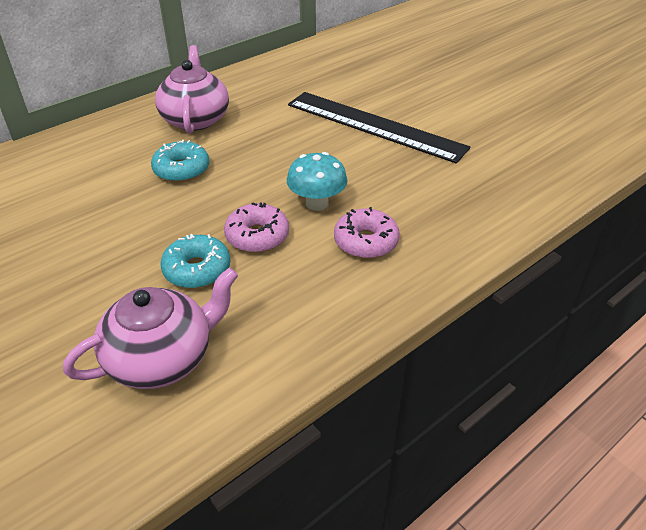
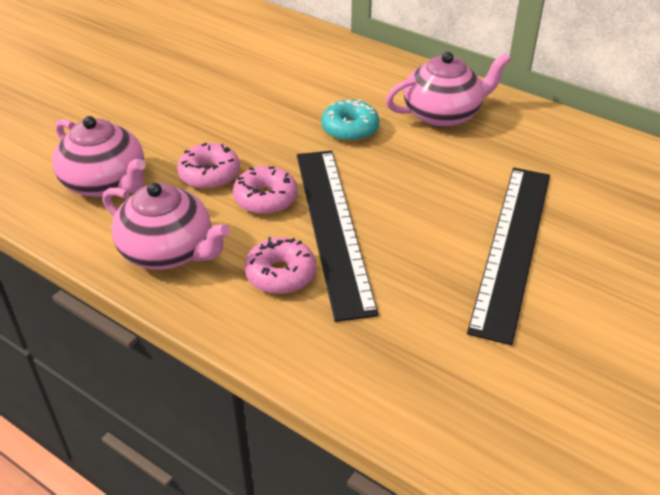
camera: 75 degrees right, 0 degrees up
turquoise donut [160,234,230,288] -> pink donut [177,143,240,189]
turquoise mushroom [287,152,347,211] -> black ruler [297,151,379,322]
none -> pink teapot [102,182,230,270]

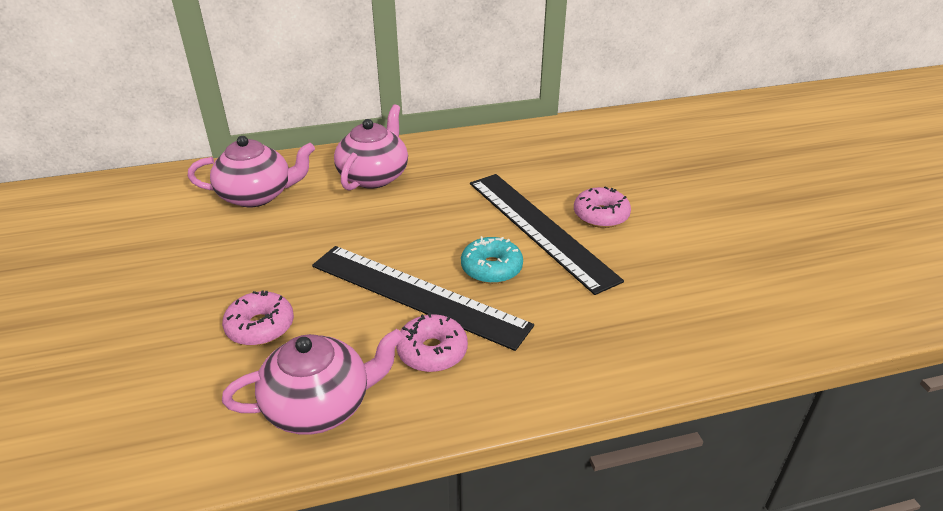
camera: 50 degrees left, 5 degrees down
pink teapot [52,116,146,197] -> pink teapot moved to [187,136,315,207]
pink donut [233,166,298,215] -> pink donut moved to [574,186,631,228]
turquoise donut [321,99,379,142] -> turquoise donut moved to [461,236,523,284]

